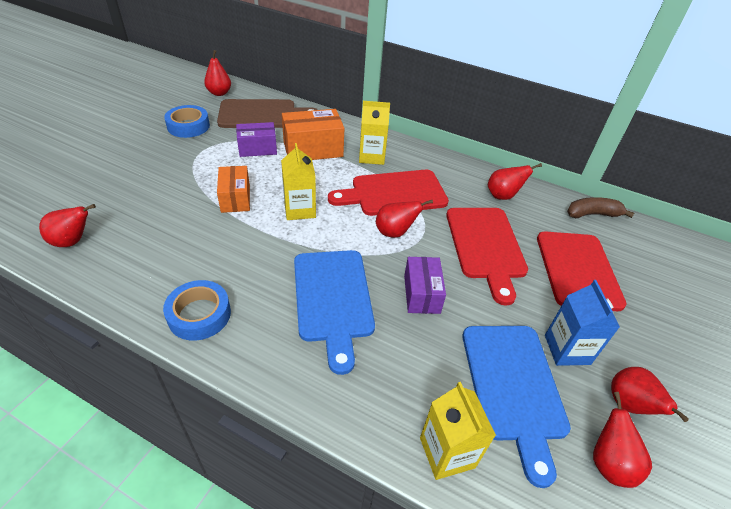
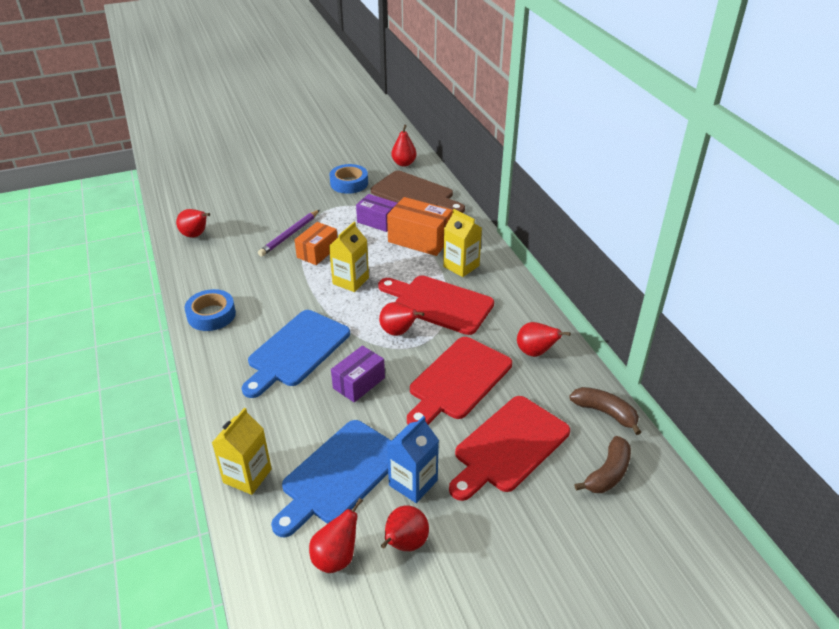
camera: 45 degrees right, 5 degrees down
none -> purple pencil [258,210,319,257]
none -> brown banana [574,436,631,493]

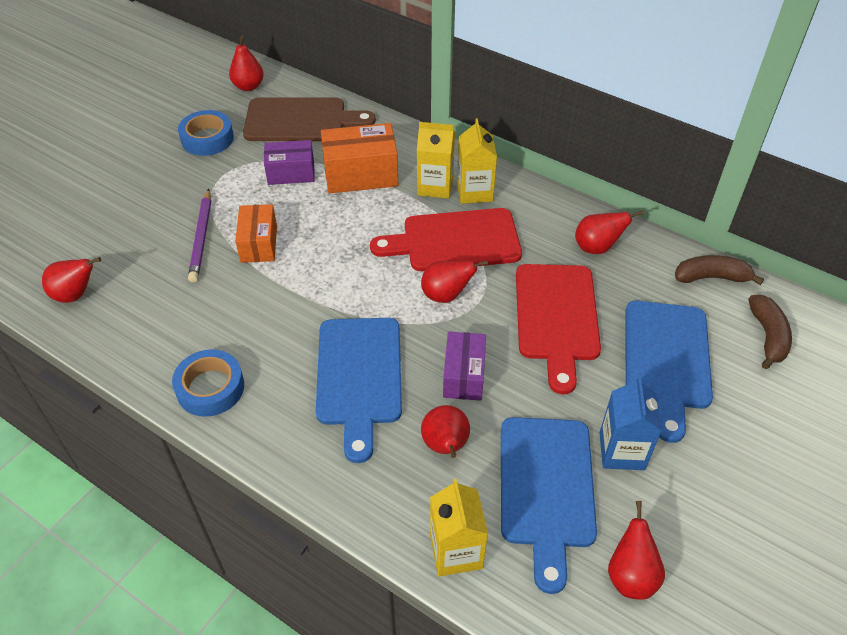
camera: 35 degrees left, 10 degrees up
yellow carton [329,222,369,292] -> yellow carton moved to [457,118,497,204]
red pear [381,505,429,551] -> red pear moved to [421,405,470,458]
red cutting board [449,396,570,501] -> blue cutting board [625,301,713,443]

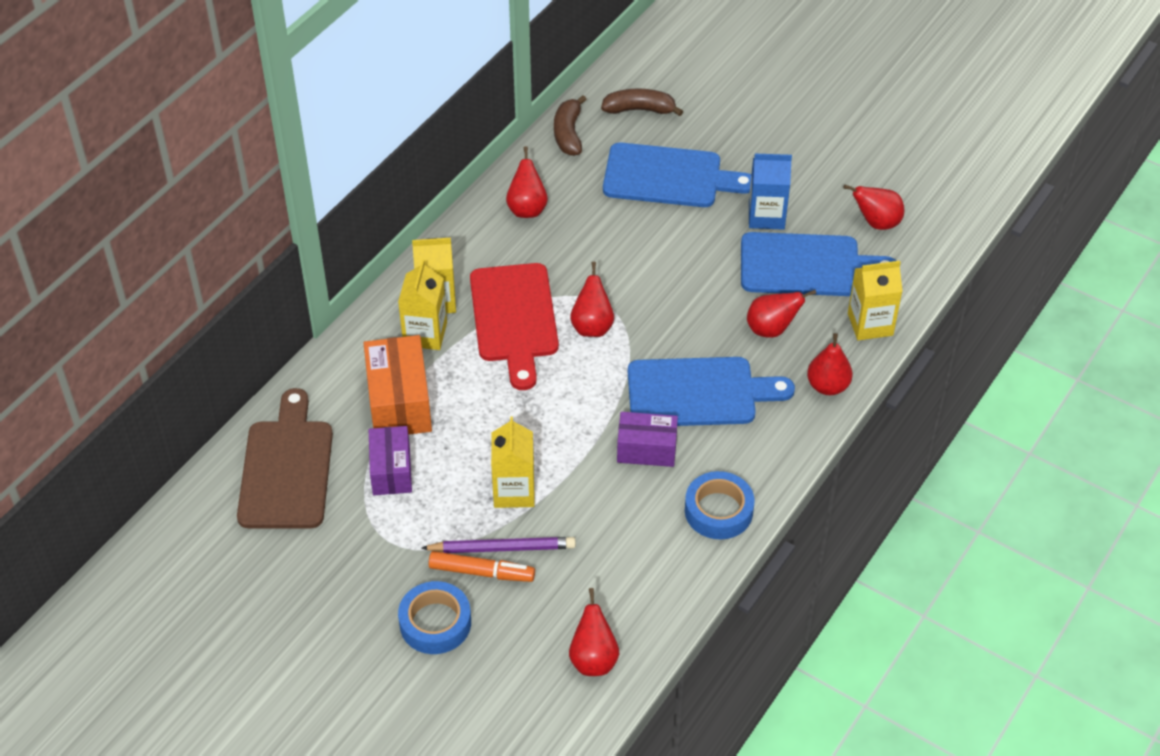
camera: 90 degrees left, 0 degrees up
blue tape [178,110,234,156] -> blue tape moved to [398,581,471,654]
red pear [229,35,264,91] -> red pear moved to [807,333,853,395]
orange box [235,204,277,263] -> yellow carton [491,416,535,508]
purple box [443,332,486,401] -> purple box moved to [617,412,678,467]
red cutting board [516,264,601,394] -> none
none -> orange marker [428,551,535,582]

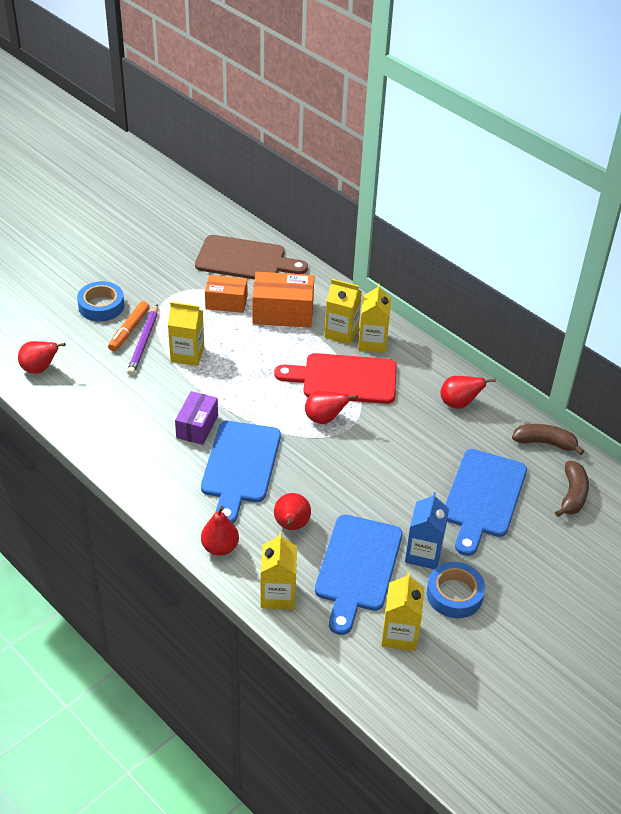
camera: 100 degrees right, 5 degrees down
purple box [369,426,412,495] -> orange box [205,275,247,313]
blue tape [685,471,754,539] -> blue tape moved to [427,562,485,618]
red pear [843,184,904,230] -> yellow carton [381,572,424,651]

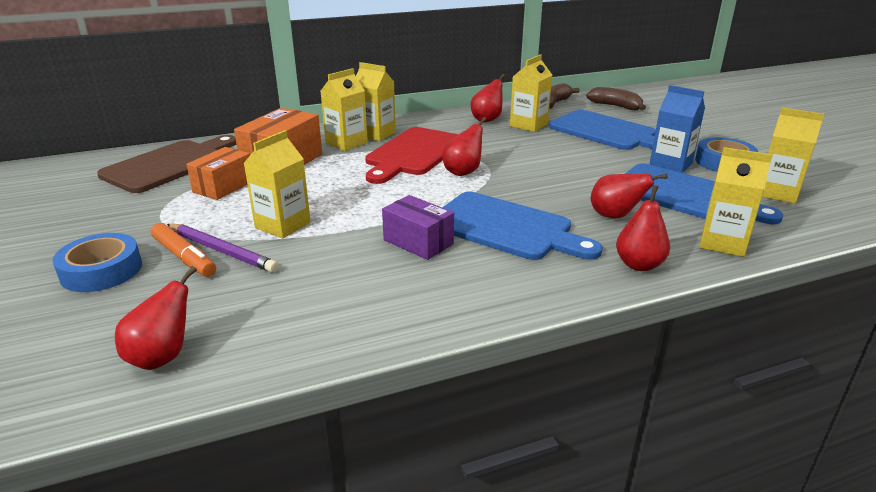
camera: 65 degrees left, 15 degrees down
none -> yellow carton [510,54,552,132]

